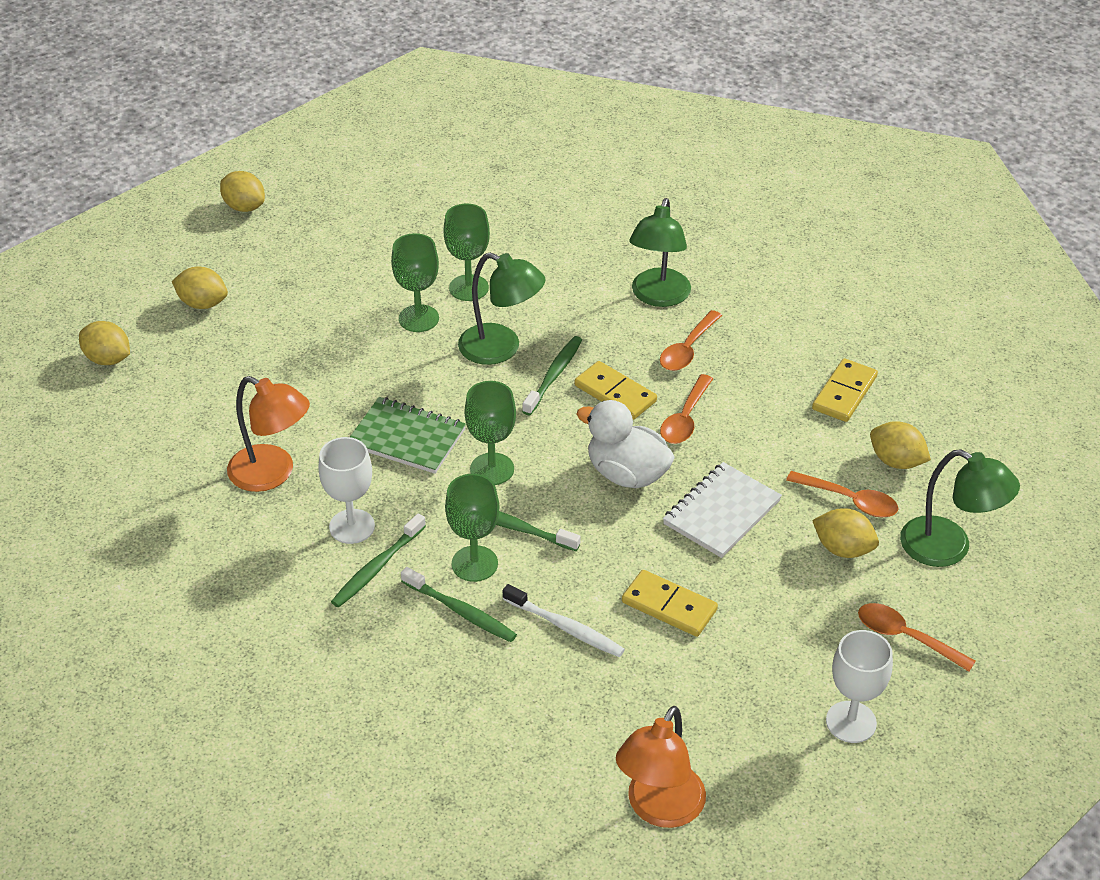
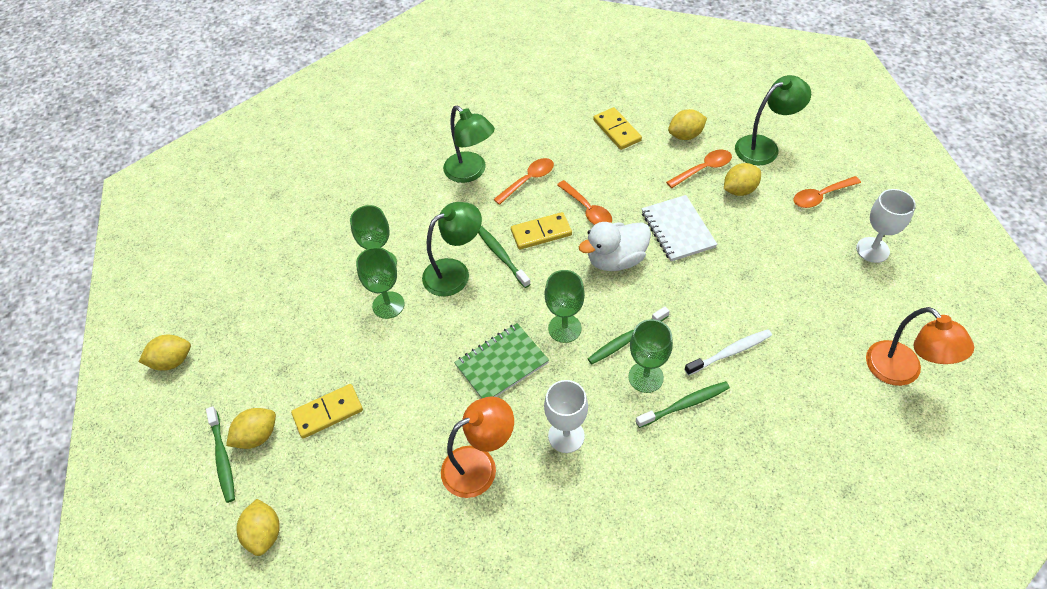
camera: 55 degrees left, 10 degrees up
yellow lemon [79,321,130,365] -> yellow lemon turned 75 degrees counterclockwise [236,499,280,556]
green toothbrush [331,513,426,607] -> green toothbrush moved to [206,406,235,503]
yellow domino [622,570,718,637] -> yellow domino moved to [291,384,363,439]
orange spoon [660,310,722,371] -> orange spoon turned 105 degrees counterclockwise [493,158,554,205]

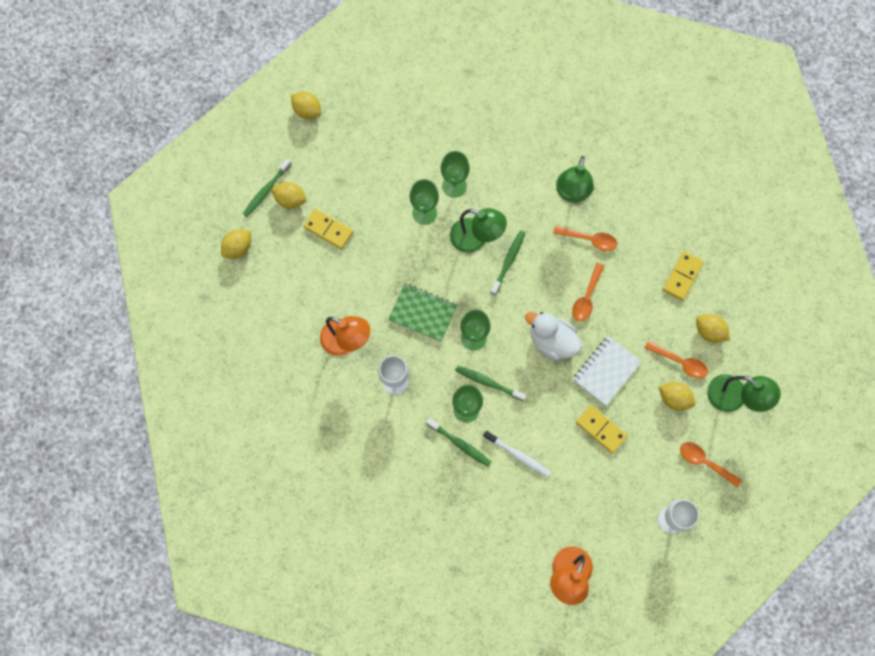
camera: 55 degrees right, 20 degrees up
yellow domino [511,212,572,250] -> yellow domino moved to [576,405,628,454]

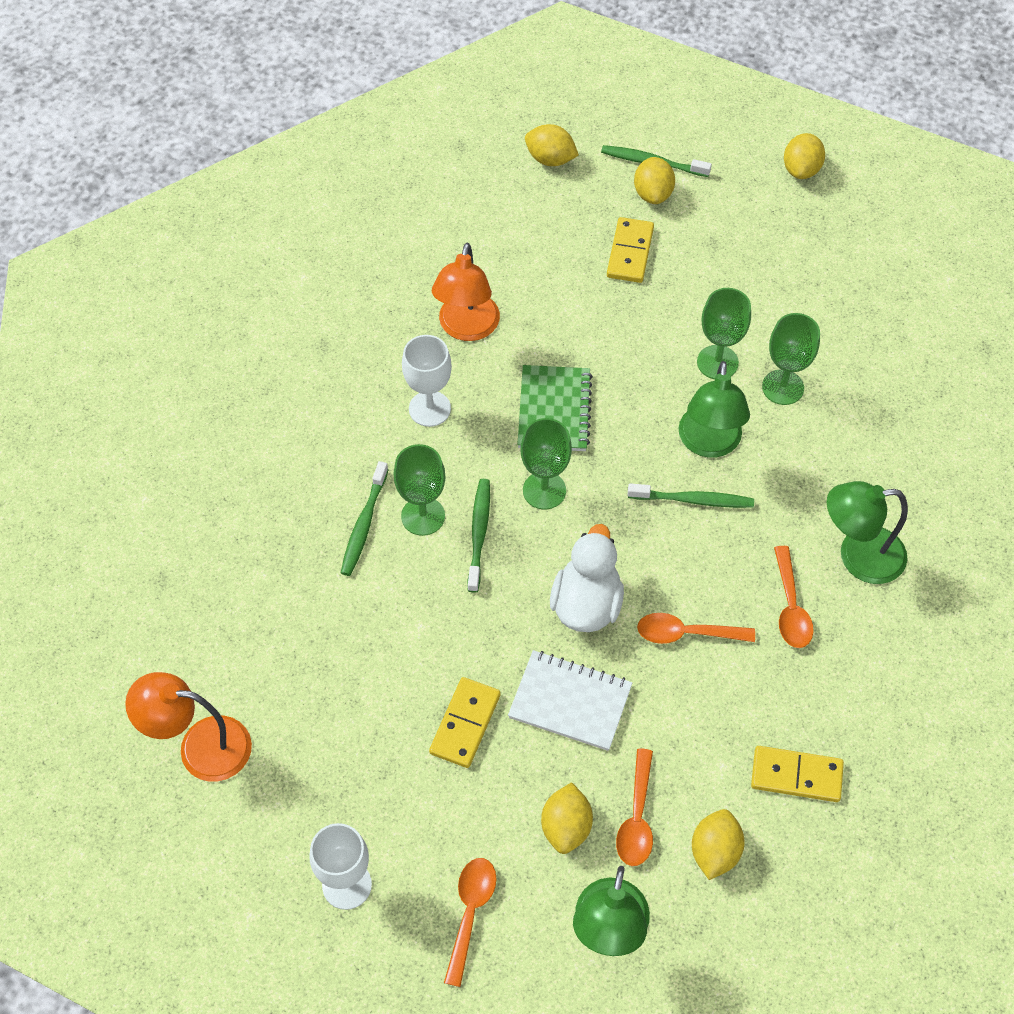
camera: 70 degrees right, 15 degrees down
white toothbrush [483,431,551,477] -> none

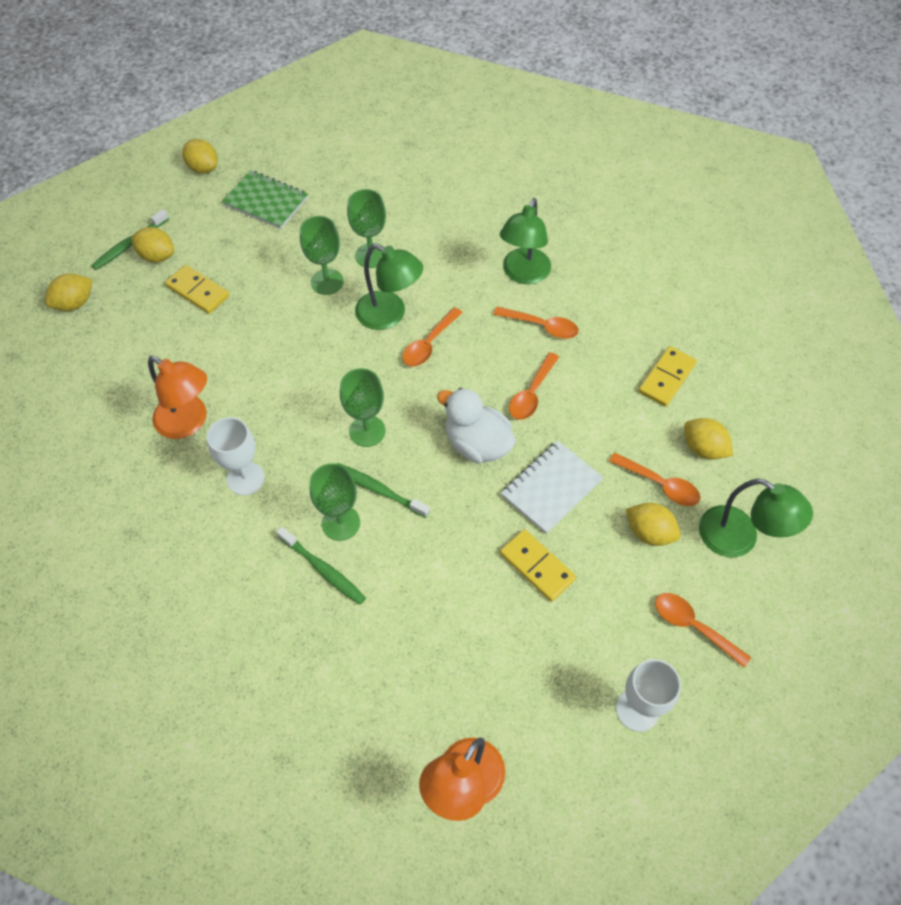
camera: 65 degrees left, 0 degrees up
green notebook [517,365,593,451] -> green notebook moved to [222,170,308,229]
green toothbrush [628,483,754,508] -> orange spoon [403,307,463,366]

